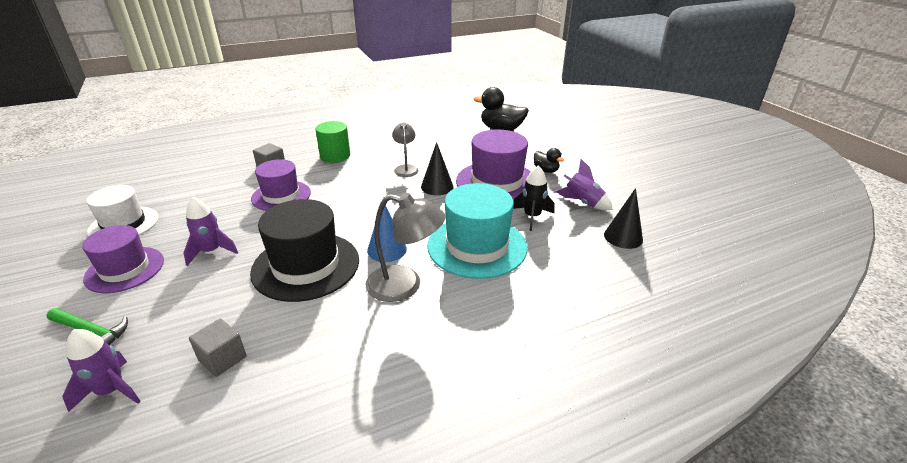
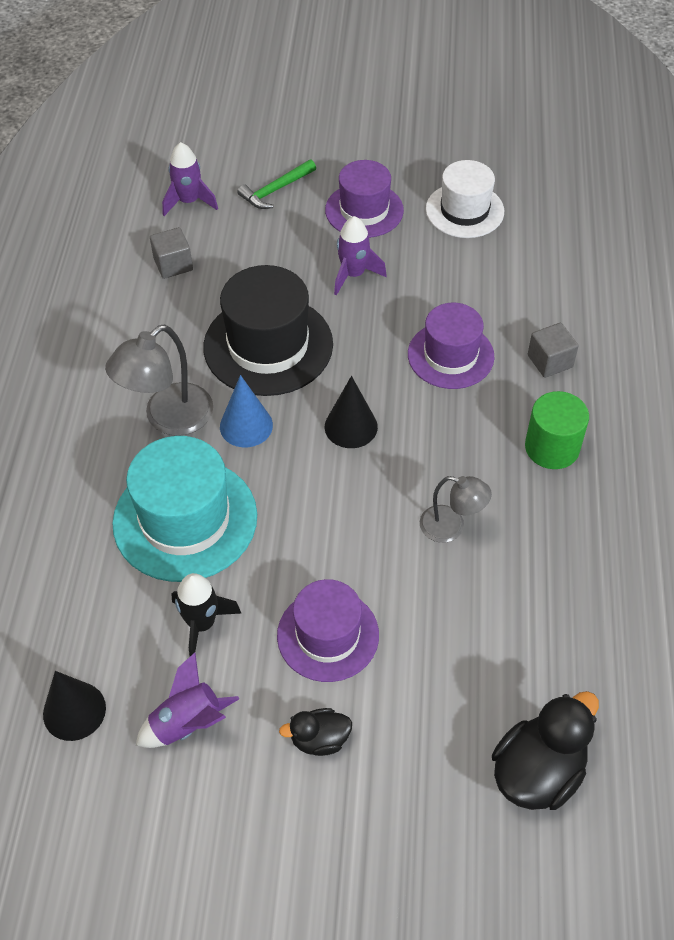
camera: 120 degrees right, 20 degrees up
black cone [421,142,454,195] -> black cone moved to [325,376,378,448]
purple hat [456,129,531,201] -> purple hat [277,579,379,682], size x0.66

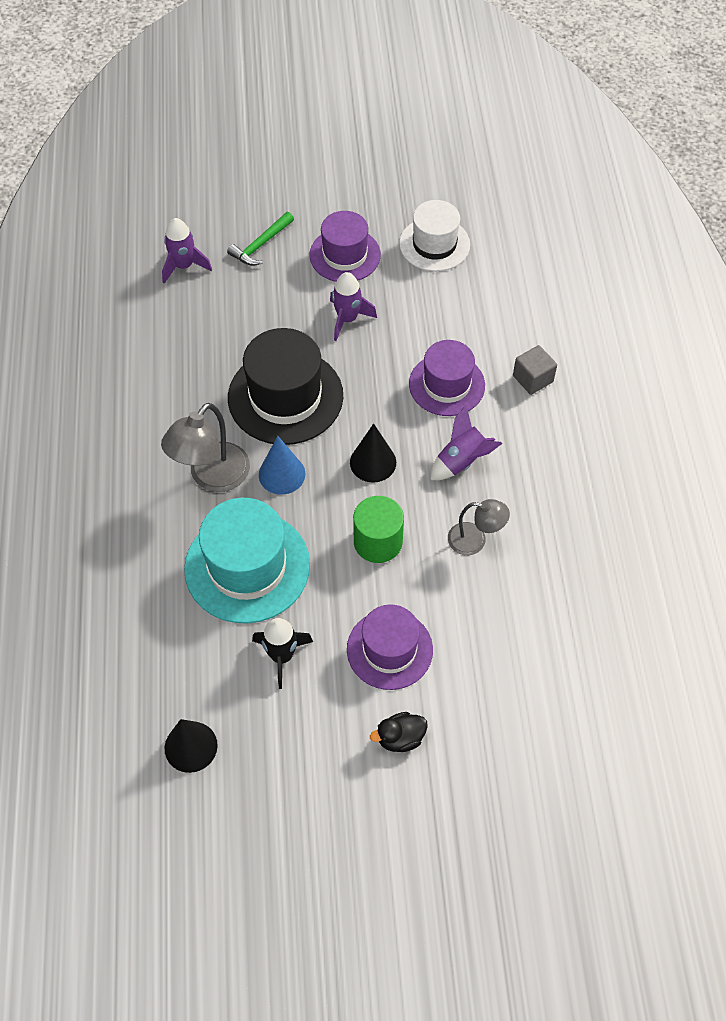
camera: 10 degrees left, 5 degrees up
purple rocket [136,653,239,748] -> purple rocket moved to [430,405,502,480]
grey cube [150,227,193,279] -> none
black duck [492,691,599,810] -> none
green cylinder [525,391,589,469] -> green cylinder moved to [353,496,404,563]

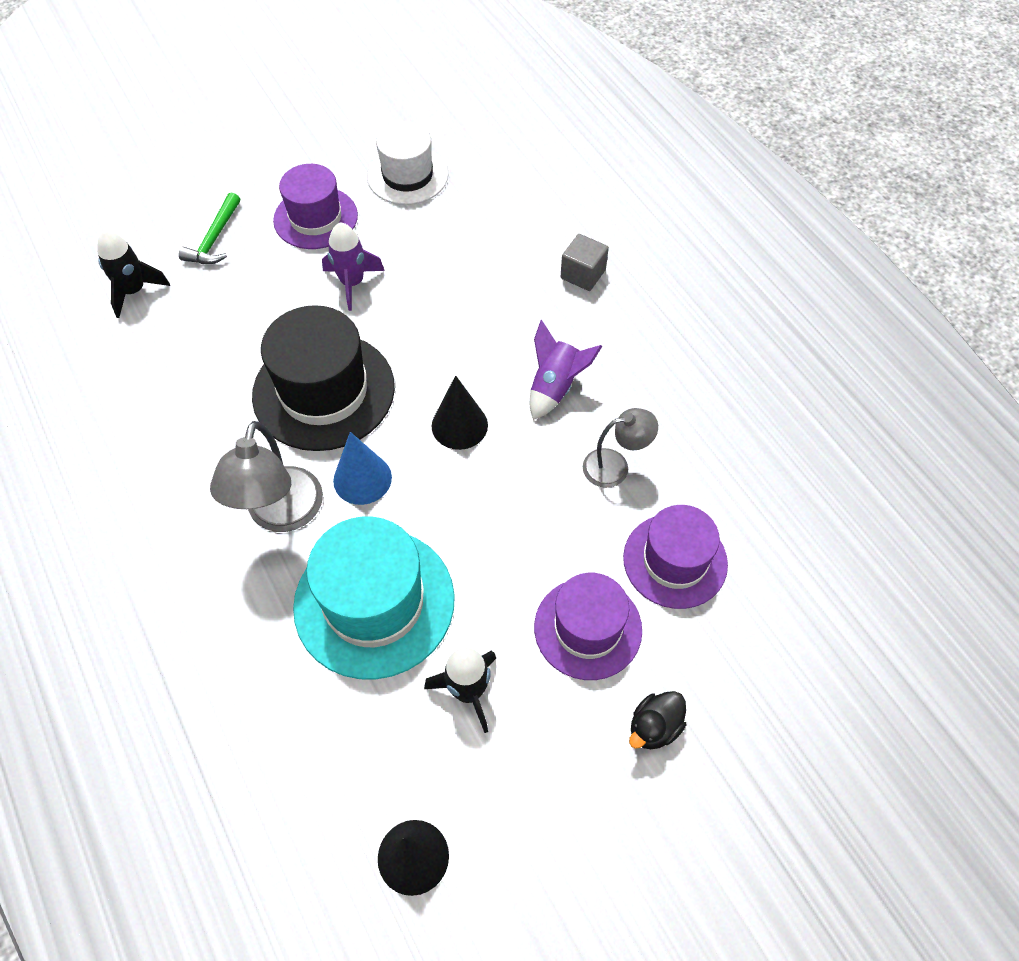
camera: 25 degrees left, 0 degrees up
purple rocket [162,218,212,284] -> black rocket [97,231,170,318]
green cylinder [353,496,404,563] -> none
purple hat [409,340,485,416] -> purple hat moved to [623,505,728,609]

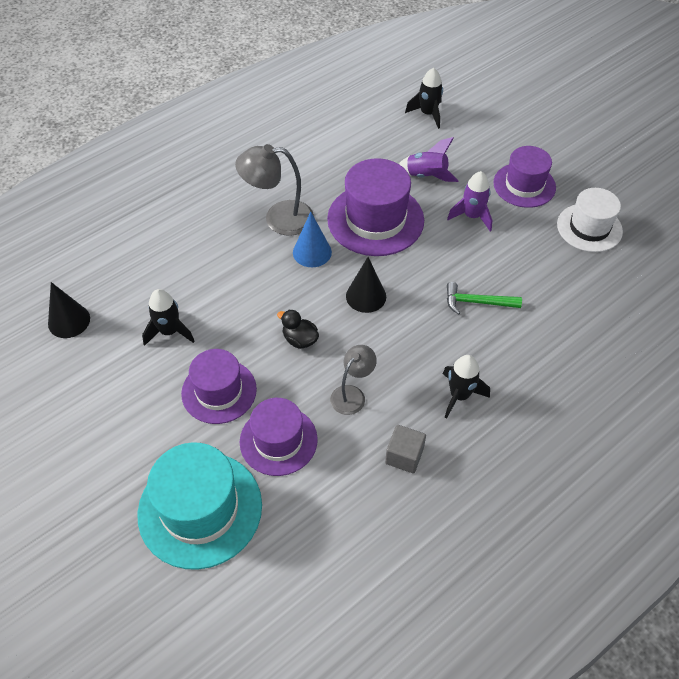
camera: 80 degrees right, 5 degrees down
green hammer [179,192,240,264] -> green hammer moved to [447,282,522,314]
black hat [252,305,395,451] -> purple hat [327,158,424,256]
turquoise hat [293,516,455,679] -> turquoise hat moved to [137,443,262,570]
purple rocket [530,320,602,420] -> purple rocket moved to [399,137,459,182]
grey cube [561,234,609,291] -> grey cube moved to [385,425,426,473]
grey lamp [583,408,658,488] -> grey lamp turned 120 degrees counterclockwise [330,345,377,415]
black duck [629,691,686,749] -> black duck moved to [277,309,319,349]
none -> black rocket [443,355,490,419]

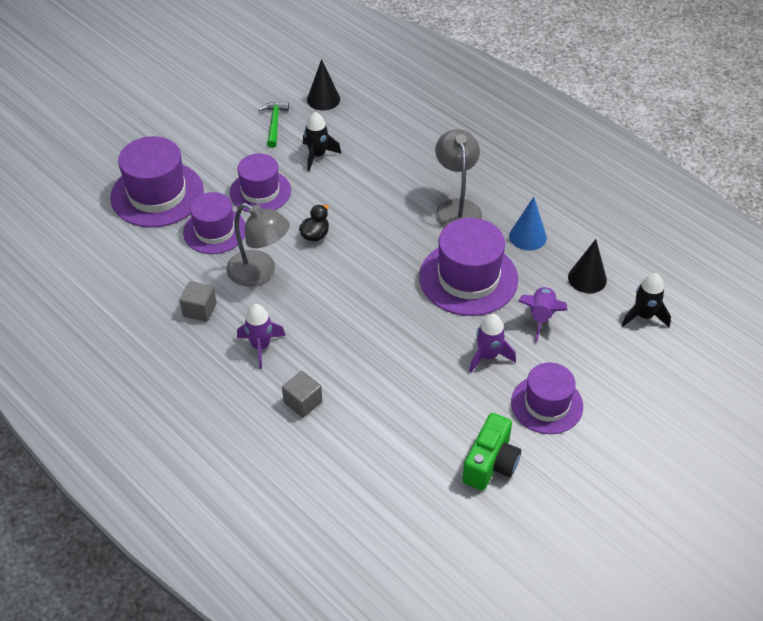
camera: 85 degrees right, 5 degrees down
turquoise hat [137,443,262,570] -> purple hat [110,136,204,228]
blue cone [293,211,332,267] -> blue cone moved to [509,197,547,250]
grey lamp [330,345,377,415] -> grey lamp [226,203,290,287], size x1.61
black cone [346,257,386,313] -> black cone moved to [568,239,607,293]
black rocket [443,355,490,419] -> purple rocket [237,304,286,369]
green hammer [447,282,522,314] -> green hammer moved to [259,102,289,148]
white hat [557,188,623,252] -> green camera [462,413,521,491]
none -> grey cube [282,371,322,418]

